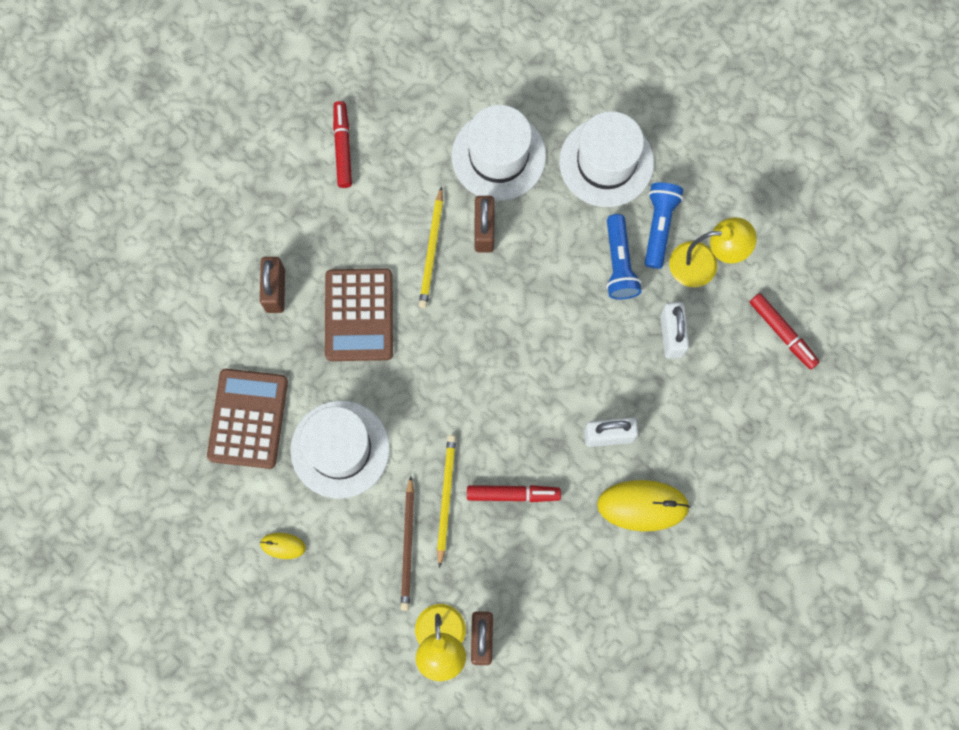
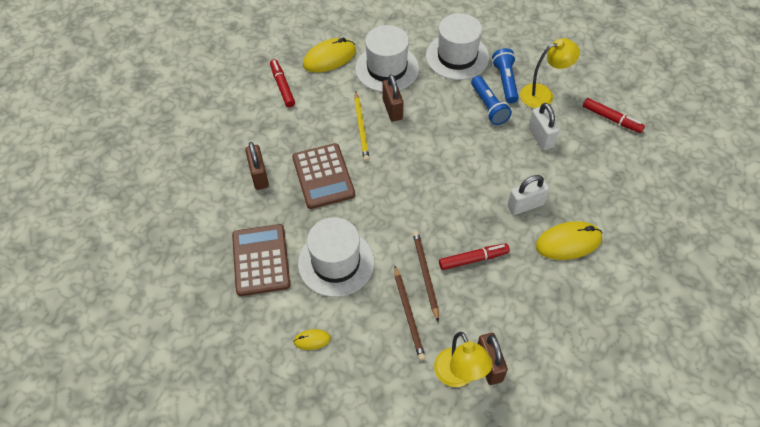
camera: 15 degrees left, 20 degrees down
yellow pencil [437,435,456,568] -> brown pencil [413,231,439,322]
none -> yellow mouse [303,38,356,73]

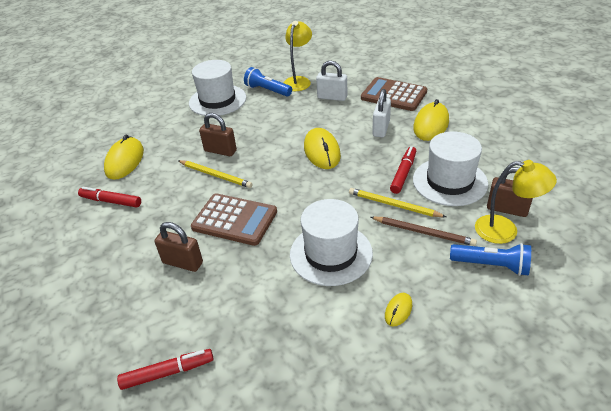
camera: 50 degrees left, 15 degrees down
brown calculator [232,224,290,296] -> brown calculator moved to [361,77,427,111]
white hat [355,25,419,92] -> white hat moved to [413,131,488,206]
brown pencil [413,231,439,322] -> yellow pencil [349,188,446,217]
blue flashlight [471,76,512,125] -> blue flashlight moved to [450,243,531,276]
red marker [583,98,645,133] -> red marker moved to [117,349,214,390]
none -> yellow mouse [304,128,341,169]

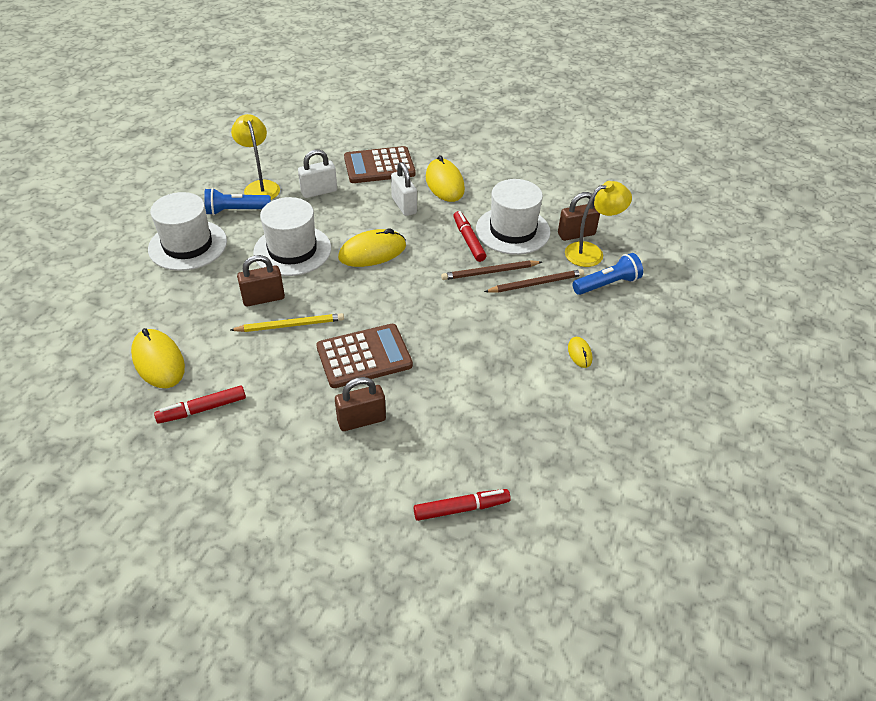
camera: 45 degrees left, 5 degrees up
red marker [117,349,214,390] -> red marker turned 45 degrees clockwise [414,489,511,521]
white hat [290,199,373,286] -> white hat moved to [253,197,331,276]
yellow mouse [304,128,341,169] -> yellow mouse turned 60 degrees counterclockwise [338,228,406,267]
yellow pencil [349,188,446,217] -> brown pencil [441,261,542,280]

